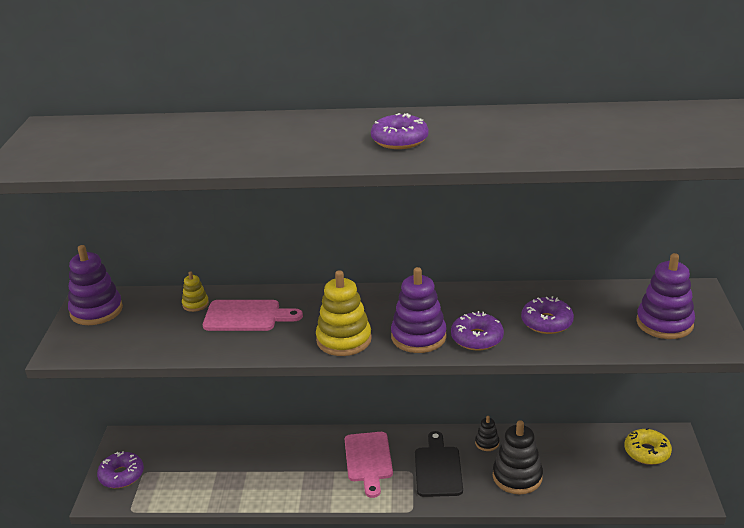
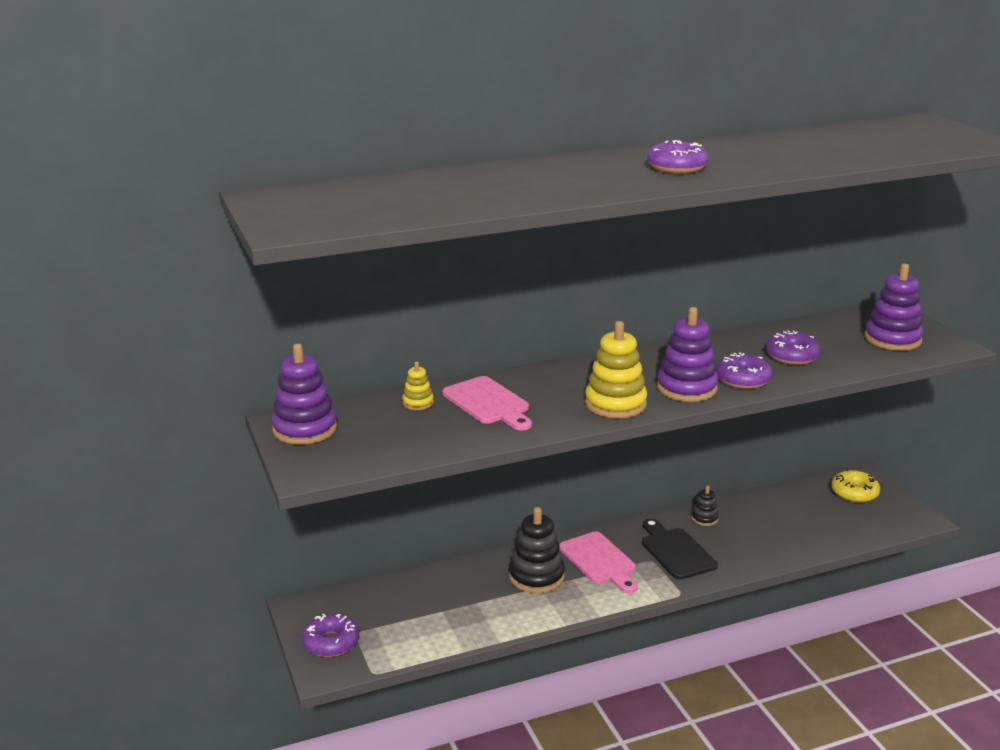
camera: 25 degrees left, 5 degrees down
pink cutting board [203,300,303,331] -> pink cutting board turned 75 degrees clockwise [442,376,532,431]
black stacking toy [493,420,543,495] -> black stacking toy moved to [509,507,565,593]

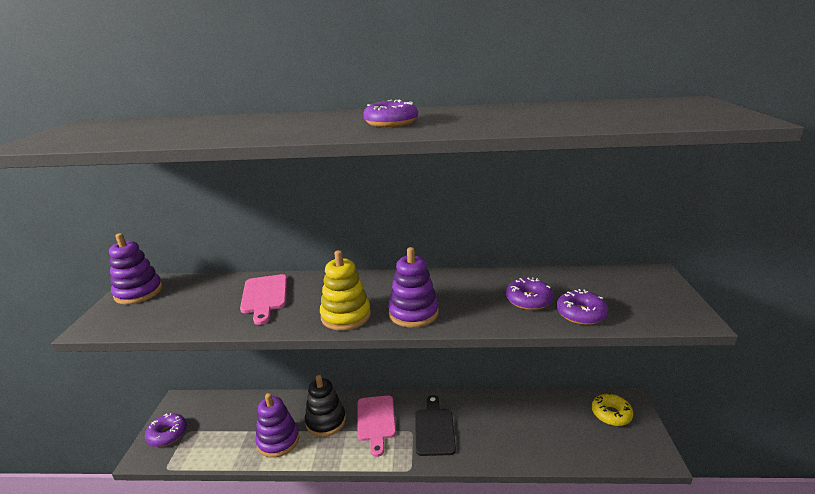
camera: 25 degrees right, 0 degrees up
yellow stacking toy [402,362,434,410] -> none
black stacking toy [692,486,719,526] -> none
purple donut [716,352,773,389] -> purple donut moved to [557,289,608,325]
purple stacking toy [864,263,924,351] -> purple stacking toy moved to [255,393,299,458]

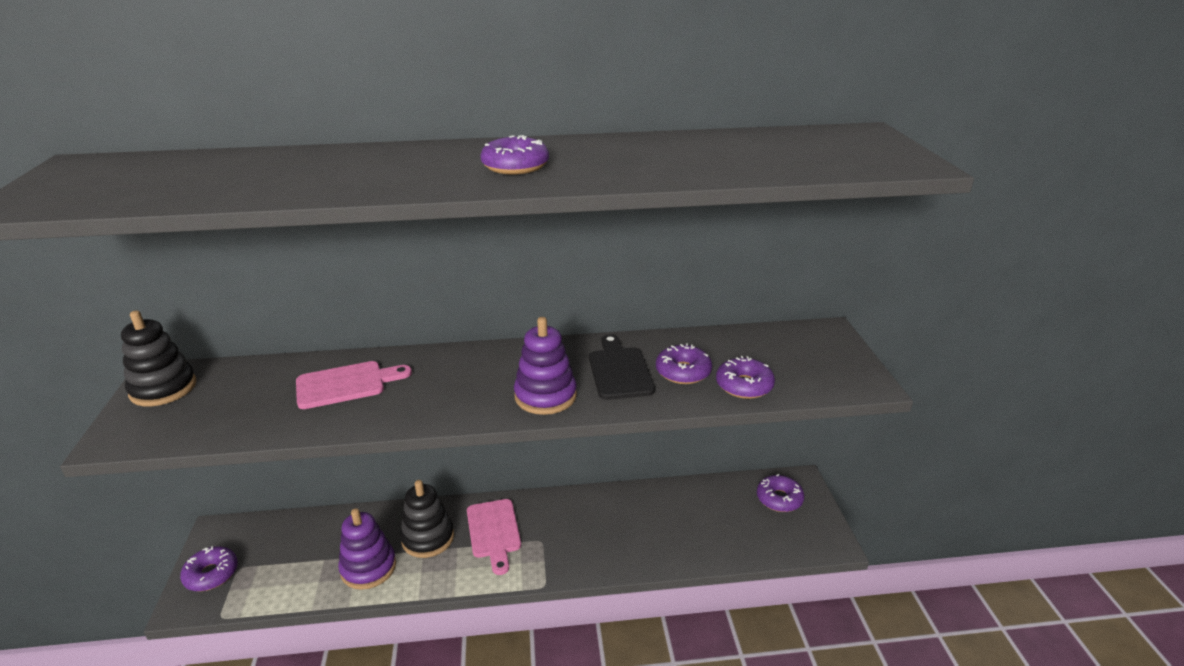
camera: 10 degrees left, 5 degrees up
purple stacking toy [109,233,163,304] -> black stacking toy [121,310,196,406]
pink cutting board [240,274,287,325] -> pink cutting board turned 90 degrees counterclockwise [296,361,412,409]
yellow stacking toy [320,250,371,331] -> none
black cutting board [415,395,456,456] -> black cutting board moved to [589,334,655,400]
yellow donut [592,393,633,426] -> purple donut [757,474,804,512]

